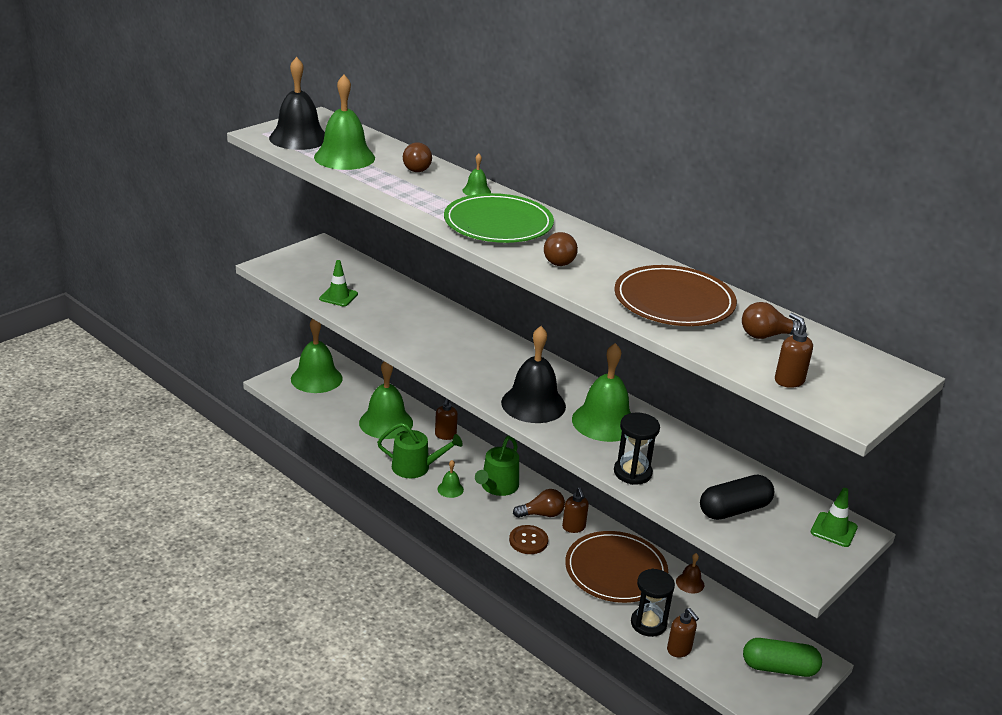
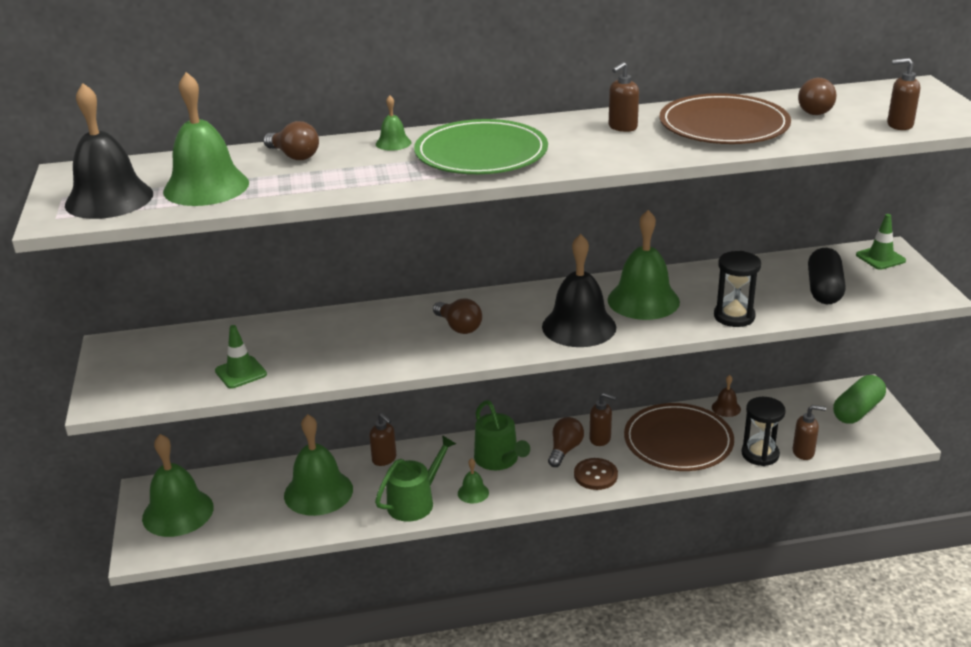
camera: 50 degrees left, 0 degrees up
brown light bulb [544,232,578,266] -> brown light bulb moved to [433,298,482,334]
none -> brown soap dispenser [609,62,639,132]

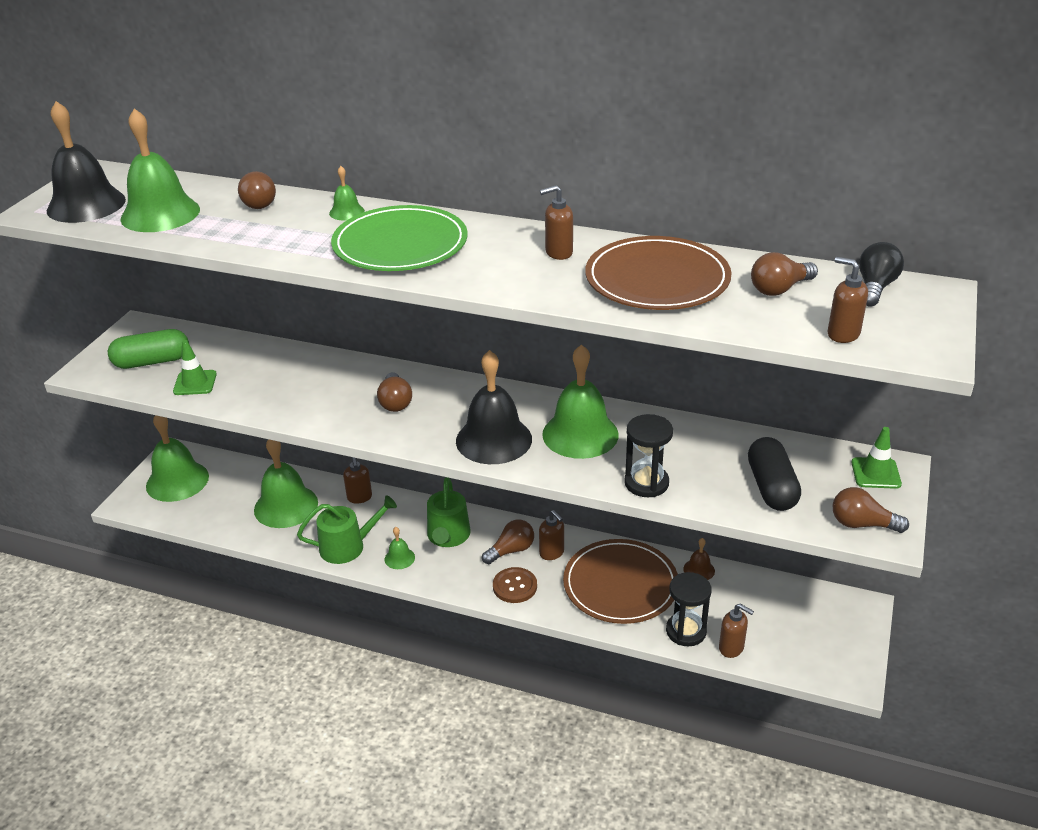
camera: 30 degrees right, 5 degrees up
black capsule [808,248,845,304] -> black capsule turned 45 degrees counterclockwise [748,437,801,511]
green capsule [833,375,886,423] -> green capsule moved to [108,329,189,369]
none -> brown light bulb [833,487,909,533]
none -> black light bulb [859,242,904,307]

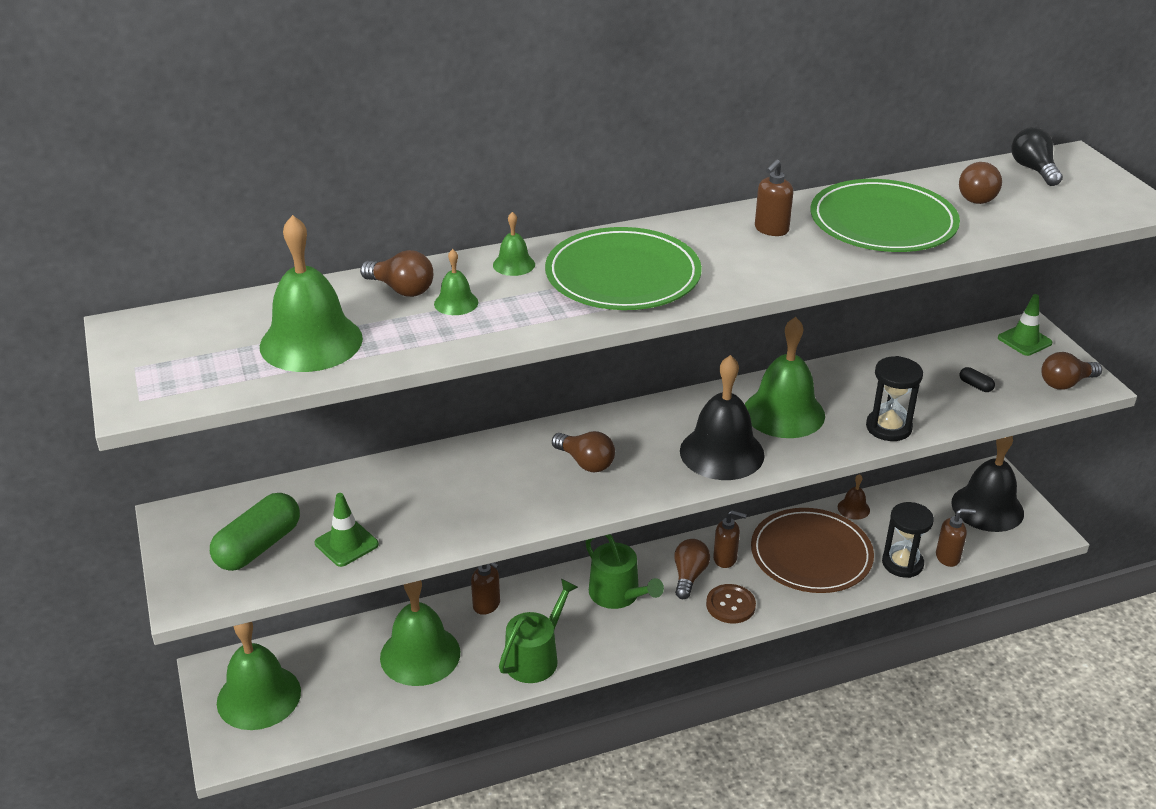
camera: 40 degrees left, 0 degrees up
black bell [47,101,126,223] -> black bell moved to [951,436,1024,532]
green bell [385,527,415,569] -> green bell moved to [434,249,478,315]
brown plate [585,236,732,310] -> green plate [811,179,960,252]
black capsule [748,437,801,511] -> black capsule [959,367,995,392], size x0.42
brown soap dispenser [828,257,868,343] -> none

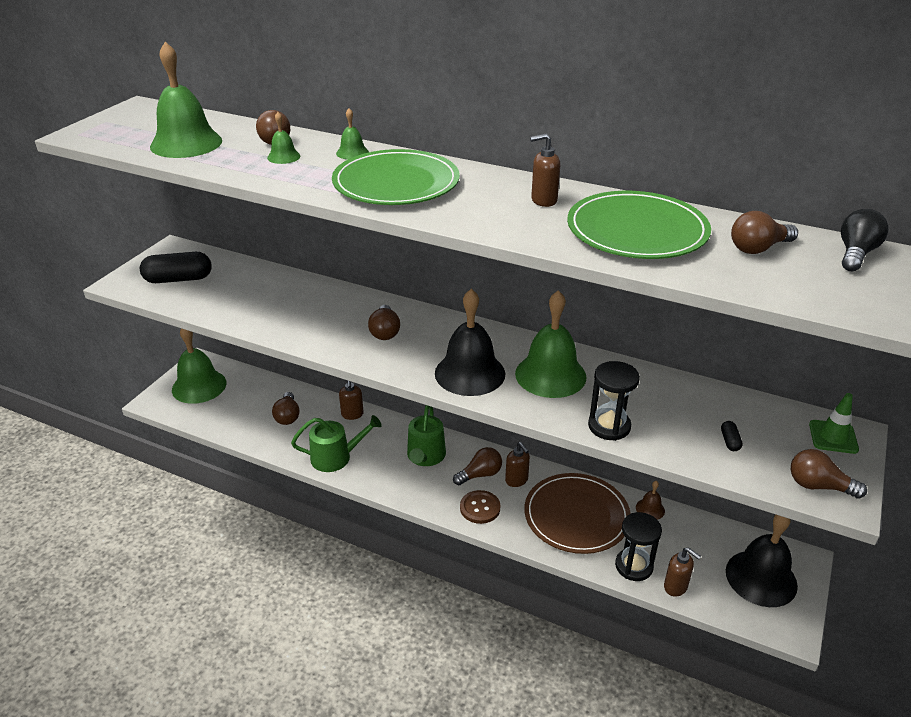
camera: 45 degrees right, 0 degrees up
green capsule [210,493,300,571] -> black capsule [140,252,212,283]
green traffic cone [315,493,379,567] -> none
green bell [380,580,460,686] -> brown light bulb [272,392,300,425]

